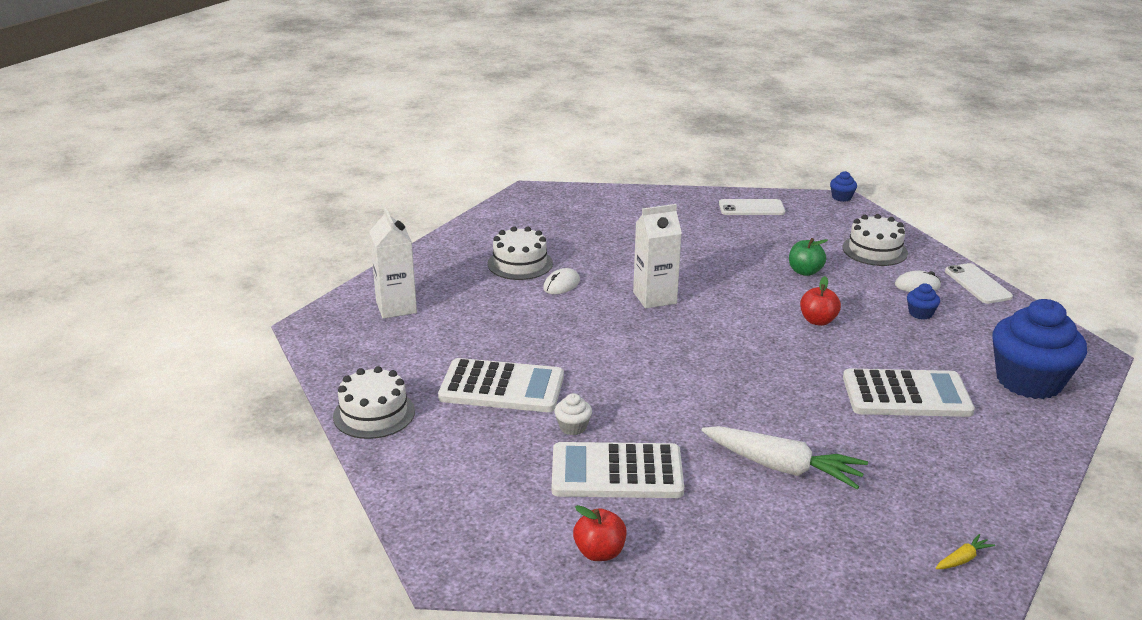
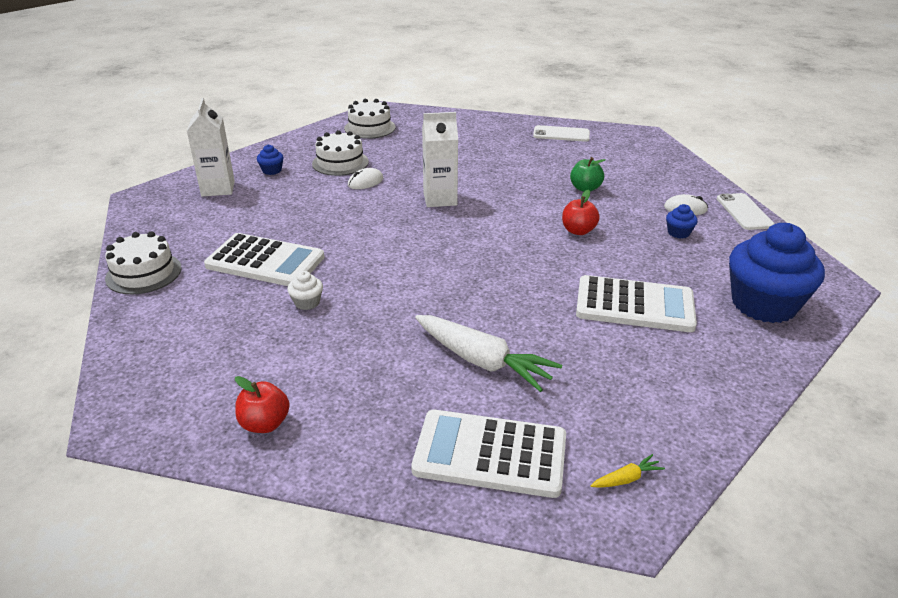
camera: 10 degrees right, 5 degrees up
white calculator [552,442,684,498] -> white calculator moved to [411,410,566,498]
blue cupcake [830,171,857,202] -> blue cupcake moved to [257,145,283,175]
white cake [842,214,908,266] -> white cake moved to [344,99,396,139]

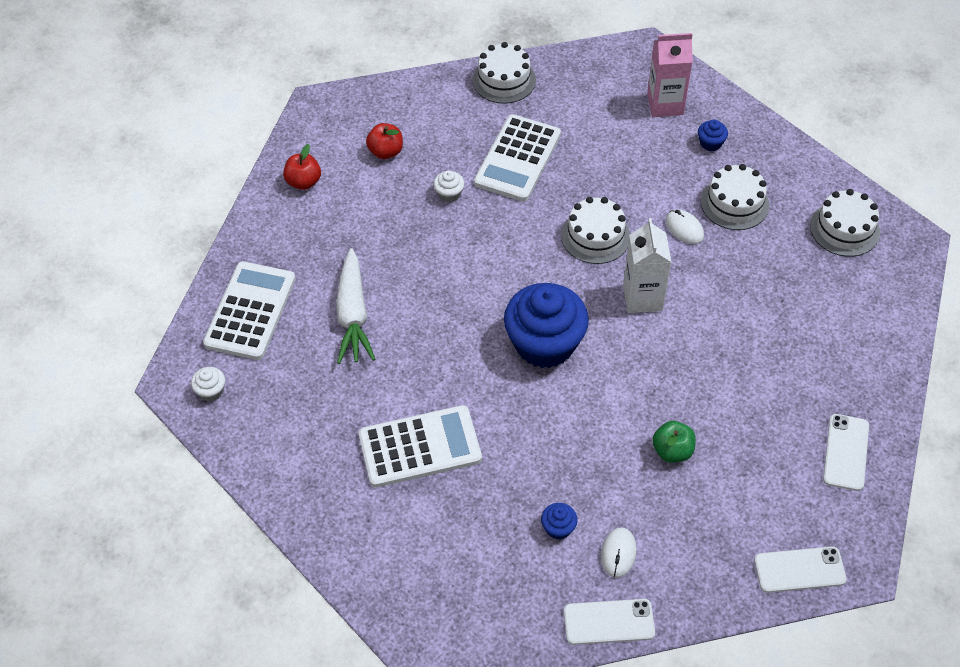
camera: 95 degrees right, 20 degrees up
white carton [187,98,235,196] -> pink carton [647,33,693,117]
white carrot [415,315,562,392] -> white carrot turned 45 degrees counterclockwise [336,248,375,364]
red apple [562,190,600,235] -> red apple moved to [366,123,403,159]
white calculator [576,275,697,332] -> white calculator turned 120 degrees counterclockwise [359,405,482,488]
yellow carrot [591,454,665,488] -> white cupcake [191,367,225,401]
blue cupcake [729,223,825,323] -> blue cupcake moved to [504,283,589,368]
none -> white cake [561,197,630,264]
none -> white phone [754,546,847,593]

